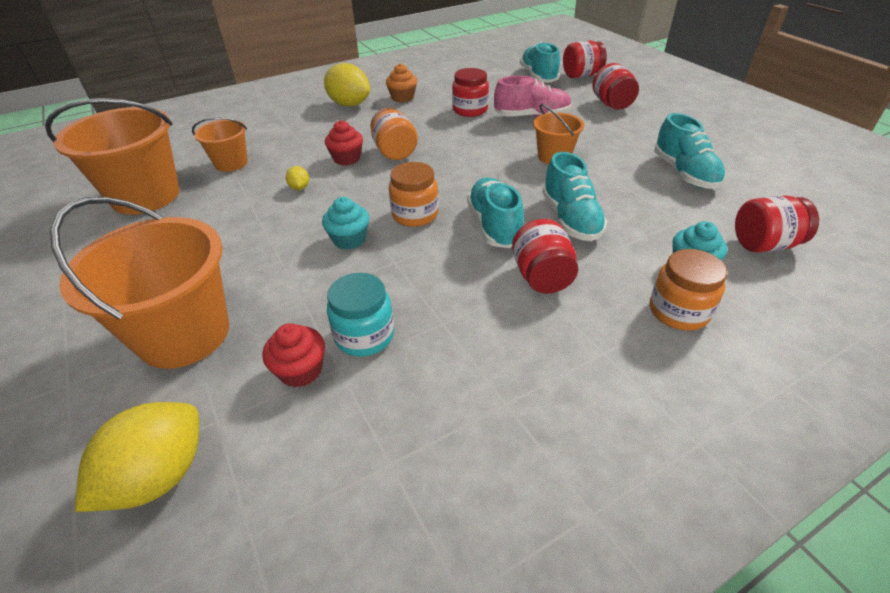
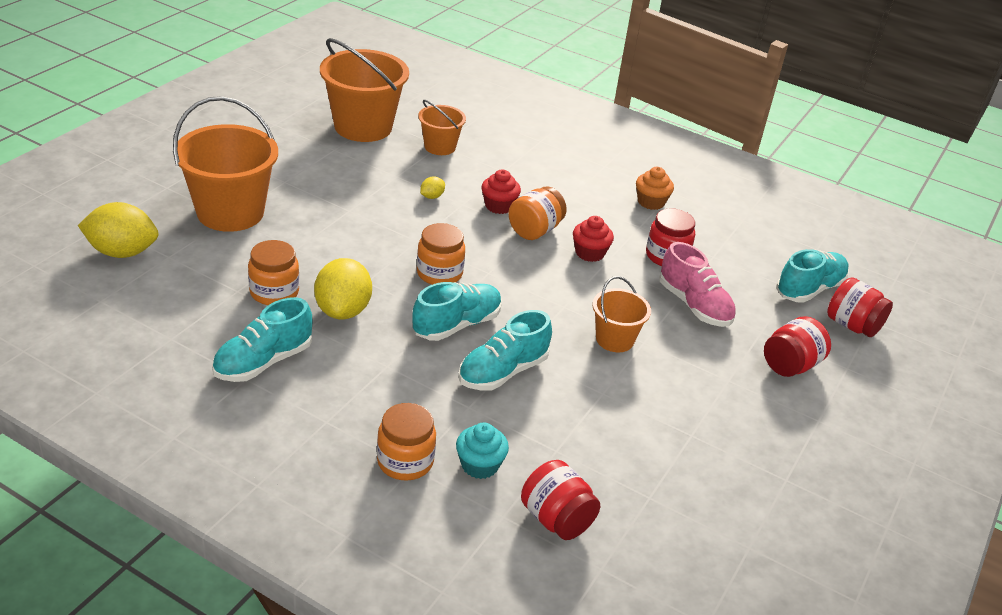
camera: 55 degrees right, 5 degrees down
red cupcake [263,323,325,387] -> red cupcake moved to [573,216,614,262]
turquoise cupcake [322,197,369,250] -> none
yellow lemon [324,63,370,107] -> yellow lemon moved to [314,258,372,319]
turquoise jar [327,273,394,357] -> orange jar [248,240,299,305]
red jar [512,219,578,294] -> none
turquoise shoe [654,113,726,189] -> turquoise shoe moved to [212,297,312,382]

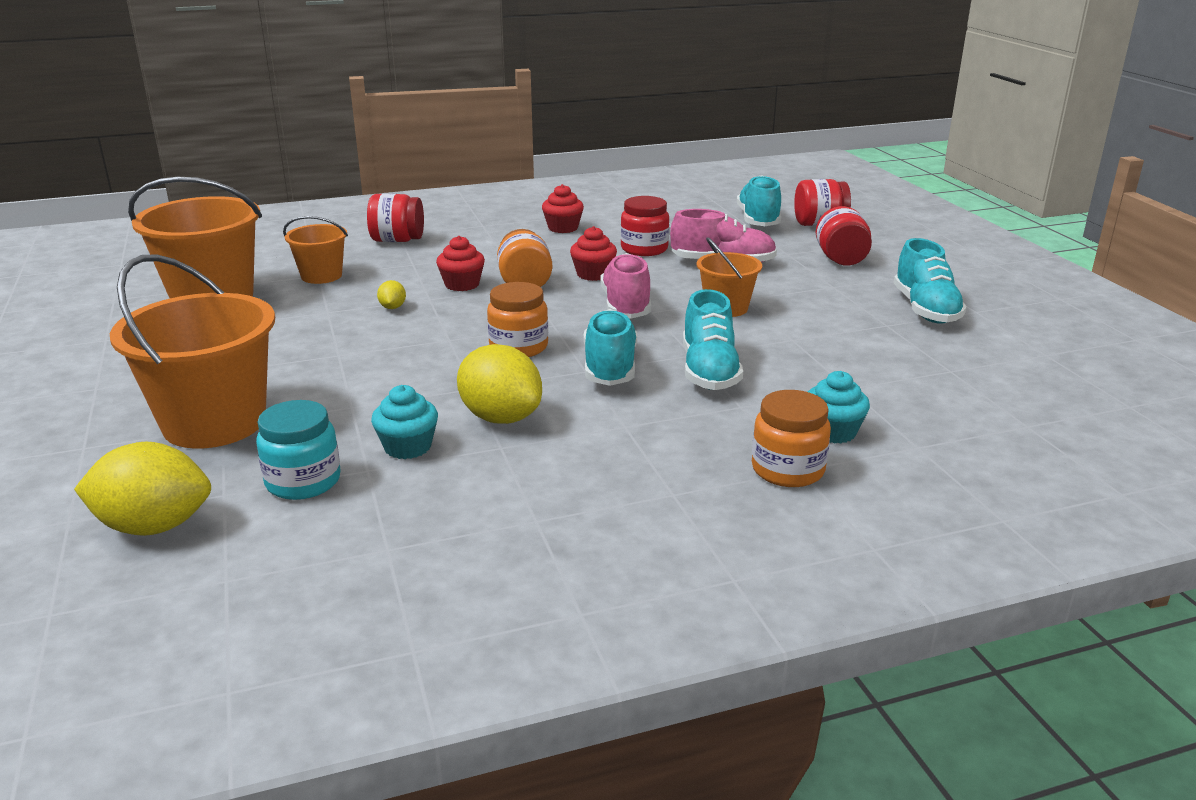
camera: 45 degrees left, 10 degrees down
yellow lemon [78,202,158,258] -> yellow lemon turned 45 degrees clockwise [74,442,211,536]
turquoise shoe [212,297,312,382] -> turquoise shoe moved to [893,238,967,324]
orange jar [248,240,299,305] -> turquoise cupcake [371,385,438,459]
red jar [521,460,600,540] -> red jar moved to [367,194,424,242]
orange cupcake [636,167,674,210] -> red cupcake [542,184,584,233]
none -> turquoise jar [256,400,341,500]
none -> pink shoe [601,253,651,319]

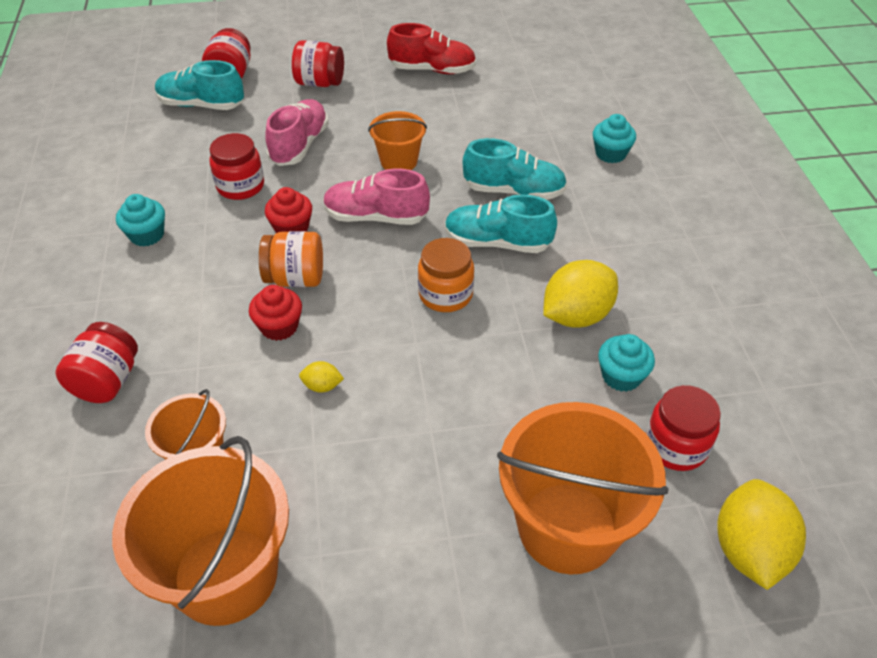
camera: 80 degrees left, 20 degrees up
turquoise jar [256,400,341,500] -> red jar [646,385,721,471]
red cupcake [542,184,584,233] -> turquoise cupcake [116,194,165,246]
orange jar [752,390,831,487] -> none
turquoise shoe [893,238,967,324] -> red shoe [387,23,476,74]

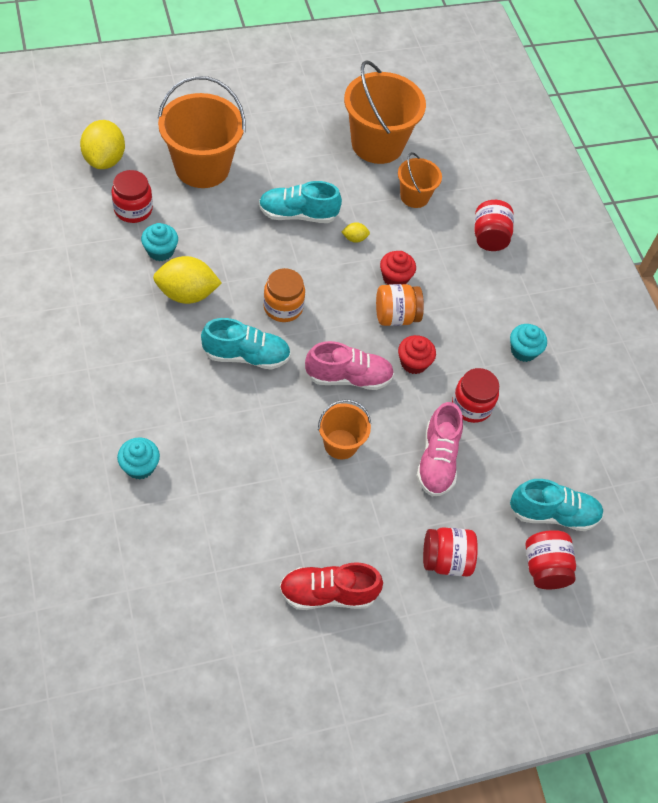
camera: 165 degrees right, 10 degrees up
turquoise shoe [463,138,567,200] -> turquoise shoe moved to [259,181,342,223]
yellow lemon [543,260,618,328] -> yellow lemon turned 45 degrees clockwise [153,256,222,304]

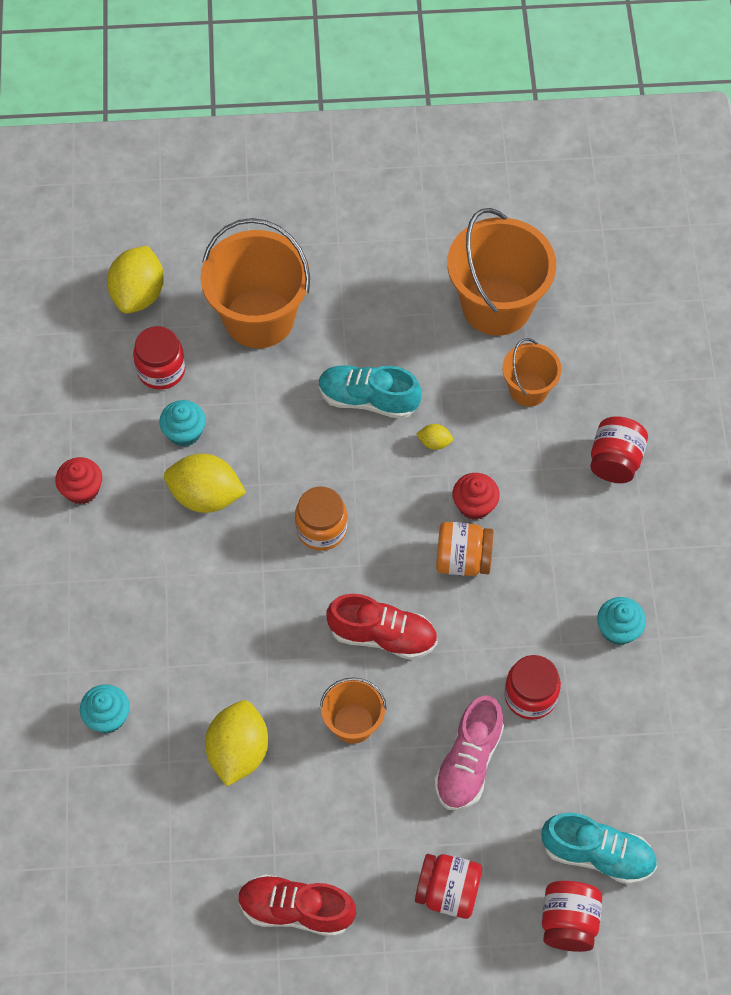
camera: 20 degrees right, 5 degrees up
turquoise shoe [201,318,291,370] -> none
pink shoe [305,341,394,390] -> red shoe [327,594,438,660]
red cupcake [398,335,436,374] -> red cupcake moved to [55,457,102,504]
none -> yellow lemon [205,700,268,787]

